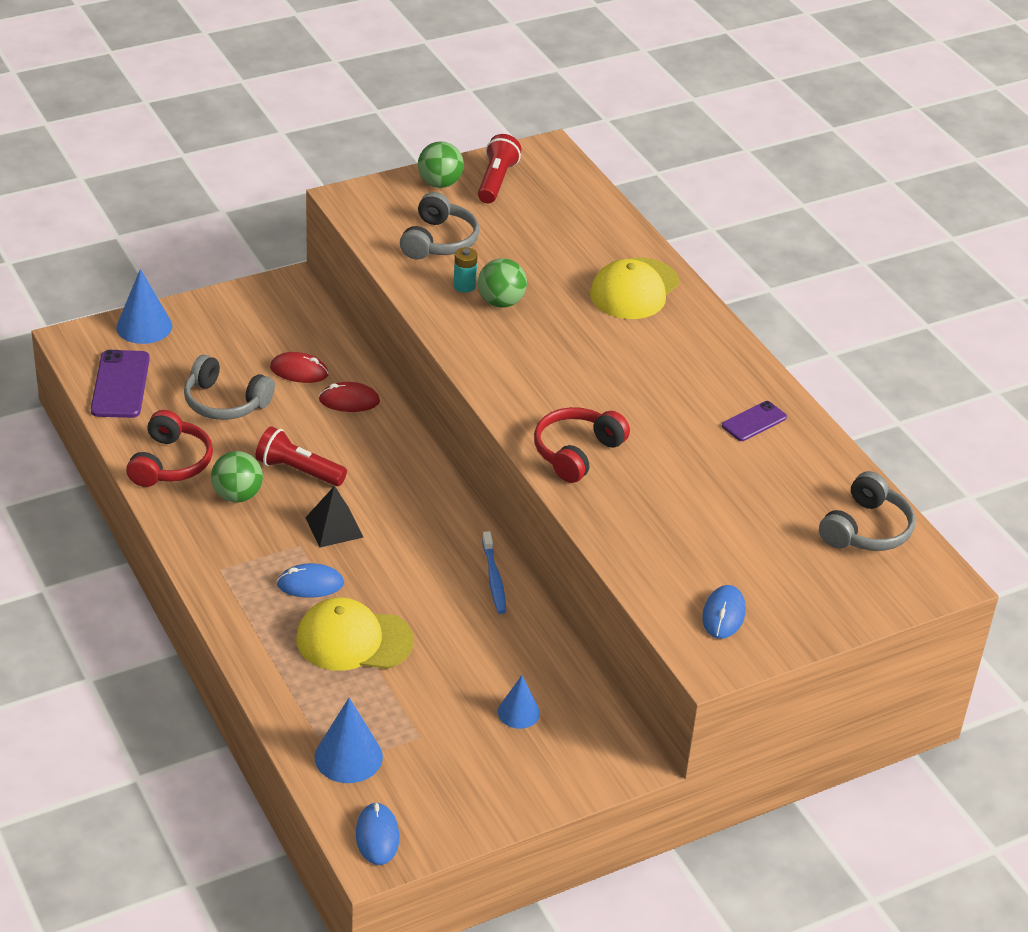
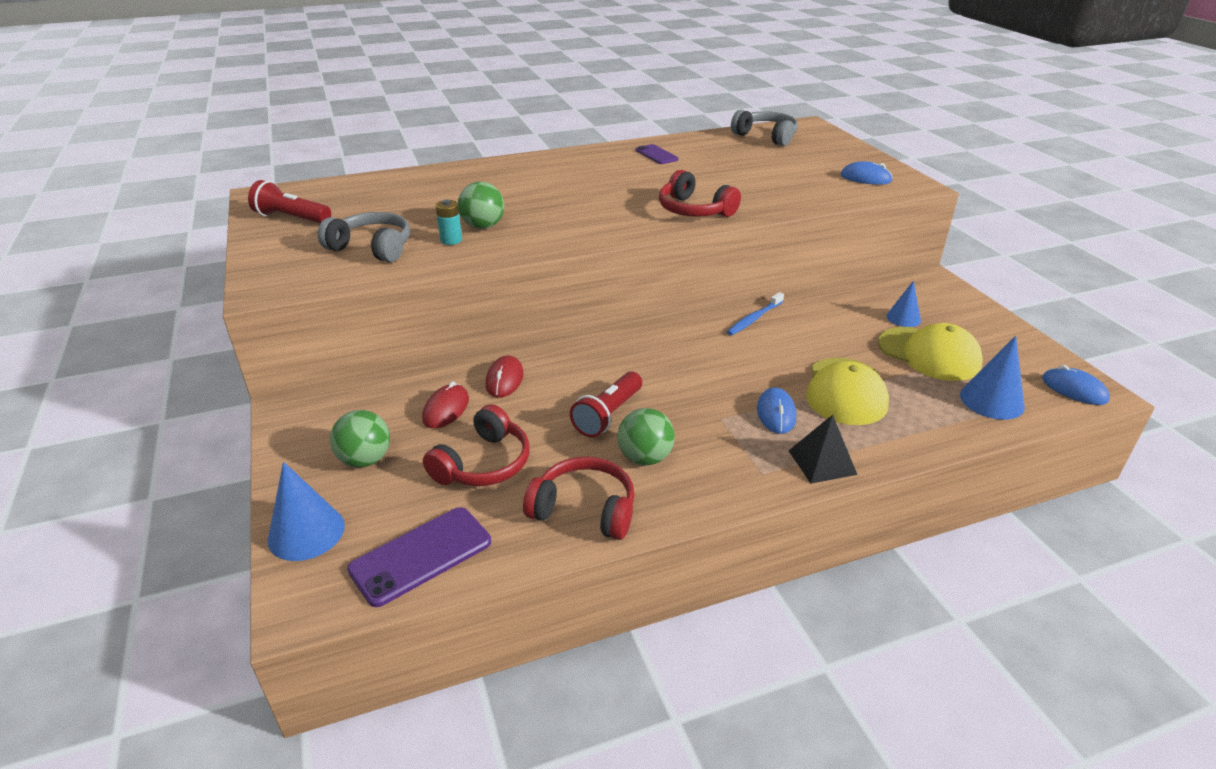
camera: 80 degrees left, 5 degrees down
purple phone [91,350,150,418] -> purple phone turned 45 degrees counterclockwise [347,507,491,607]
grey headphones [184,355,275,420] -> red headphones [423,404,530,486]
black pyramid [305,486,364,547] -> black pyramid moved to [789,415,857,484]
blue mouse [356,802,399,865] -> blue mouse turned 45 degrees clockwise [1042,365,1110,405]
green ball [418,141,464,188] -> green ball moved to [330,410,390,467]
blue toothbrush [482,531,506,614] -> blue toothbrush turned 135 degrees clockwise [727,292,784,335]
yellow cap [590,258,680,319] -> yellow cap moved to [878,323,983,381]

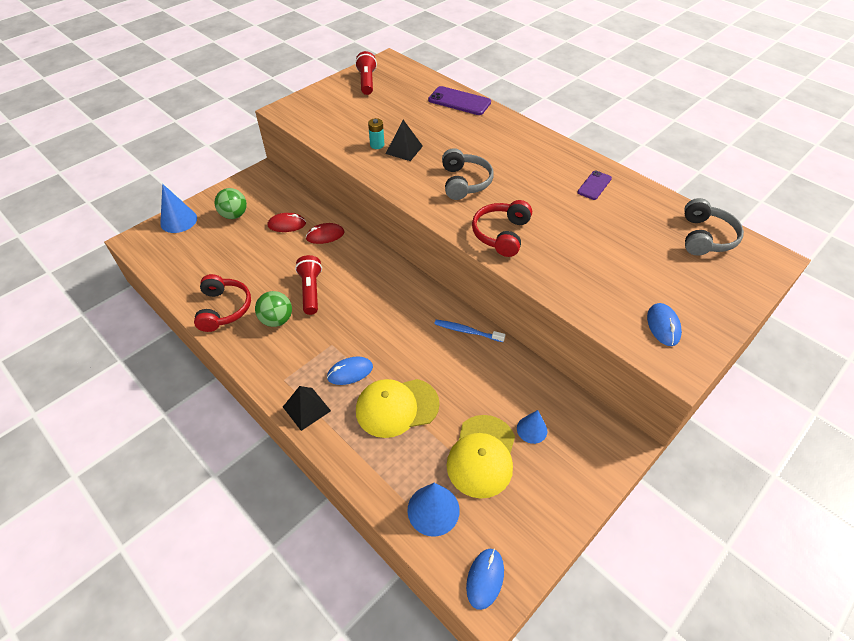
camera: 65 degrees right, 15 degrees up
grey headphones [318,212,410,262] -> grey headphones moved to [442,148,494,200]
purple phone [347,507,491,607] -> purple phone moved to [428,86,491,115]
red headphones [423,404,530,486] -> none
green ball [458,182,504,229] -> black pyramid [386,120,423,161]
red flashlight [570,371,642,437] -> red flashlight turned 75 degrees clockwise [295,255,322,315]

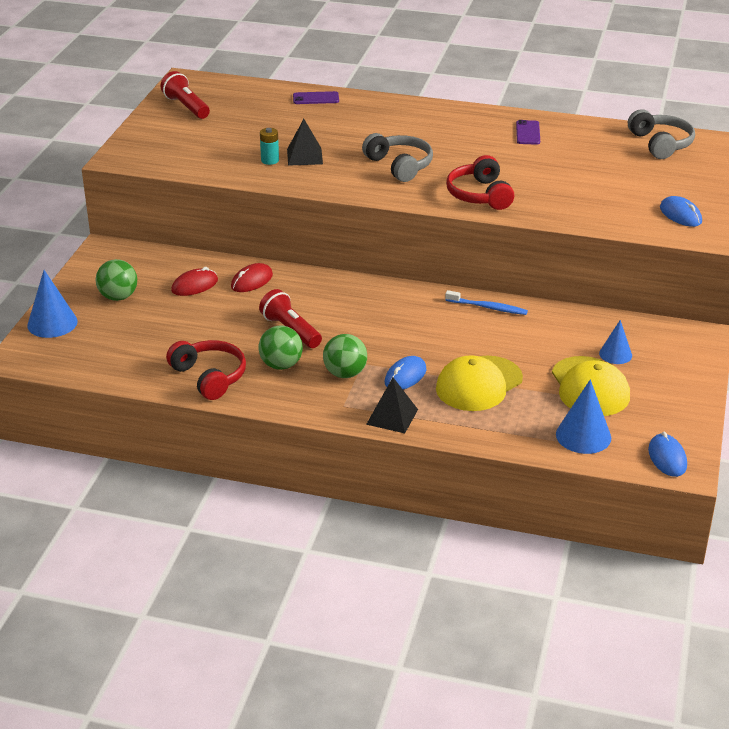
camera: 30 degrees left, 15 degrees down
purple phone [428,86,491,115] -> purple phone [293,91,339,104], size x0.61
blue toothbrush [434,320,506,342] -> blue toothbrush turned 150 degrees counterclockwise [445,290,528,315]
none -> green ball [323,334,367,378]

